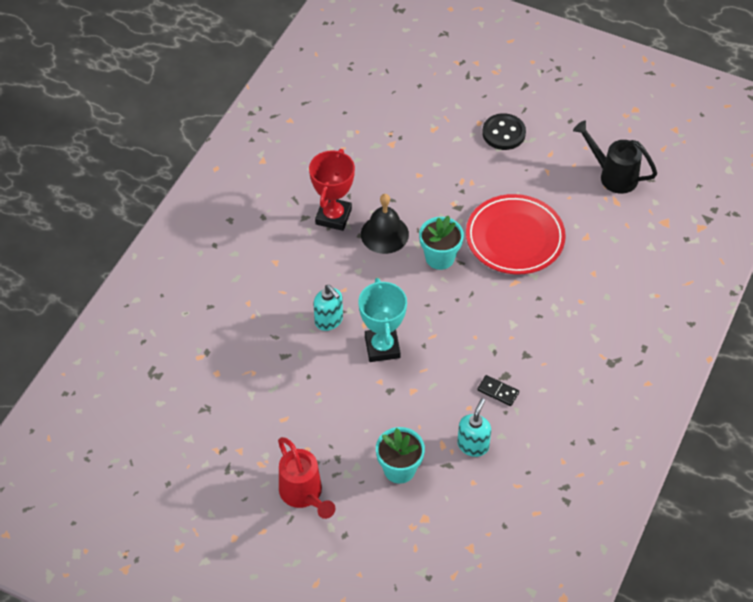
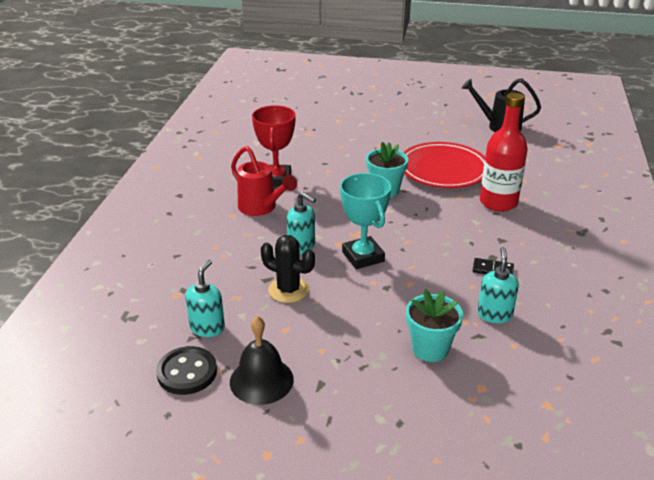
camera: 15 degrees left, 20 degrees down
red watering can [278,437,335,519] -> red watering can moved to [231,146,297,216]
black bell [361,194,409,254] -> black bell moved to [230,316,294,405]
black button [482,113,526,150] -> black button moved to [156,346,217,395]
none -> turquoise soap dispenser [185,260,225,337]
none -> black cactus [261,235,315,303]
none -> red bottle [480,93,528,212]

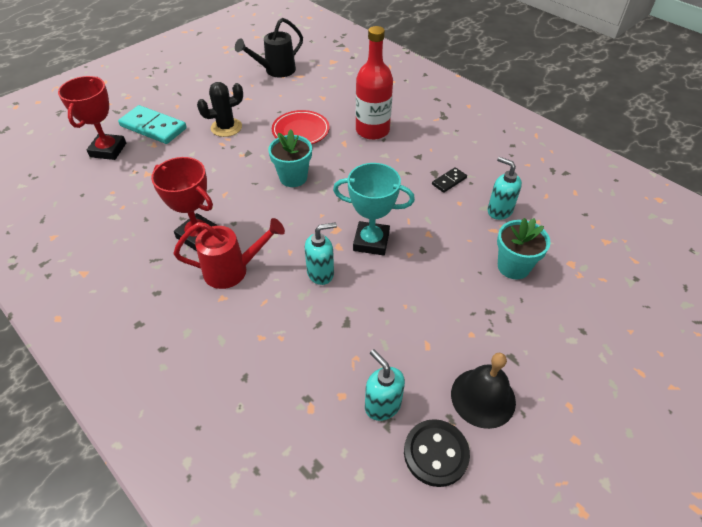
camera: 55 degrees left, 15 degrees up
black cactus [261,235,315,303] -> black cactus moved to [197,82,243,137]
red plate [403,142,485,188] -> red plate [272,110,330,144], size x0.66
none -> red trophy [58,76,126,160]
none -> turquoise domino [118,105,187,144]

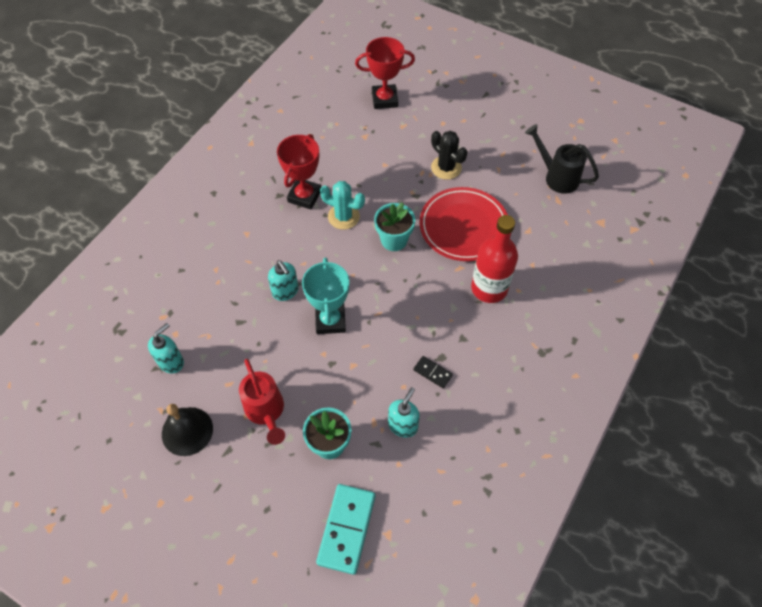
camera: 75 degrees right, 10 degrees up
turquoise domino [118,105,187,144] -> turquoise domino moved to [316,484,375,575]
red watering can [174,218,285,289] -> red watering can moved to [239,359,285,445]
red plate [272,110,330,144] -> red plate [420,187,508,261], size x1.51
black button [404,419,470,487] -> none
none -> turquoise cactus [320,181,365,230]

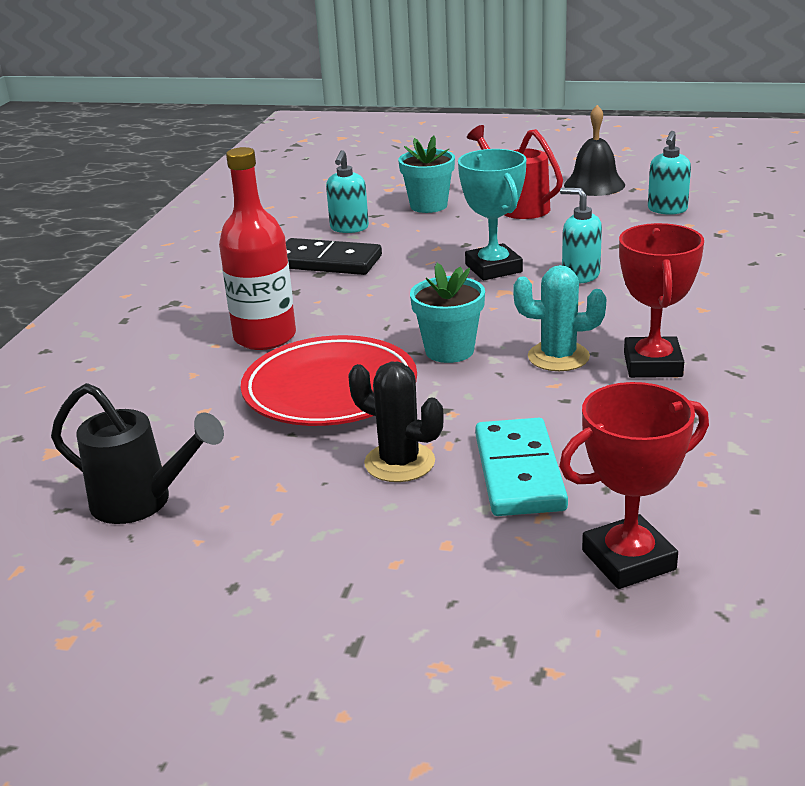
camera: 165 degrees right, 30 degrees down
turquoise domino [316,484,375,575] -> turquoise domino moved to [475,418,568,516]
black domino [413,356,453,388] -> black domino [286,238,382,275], size x2.01

